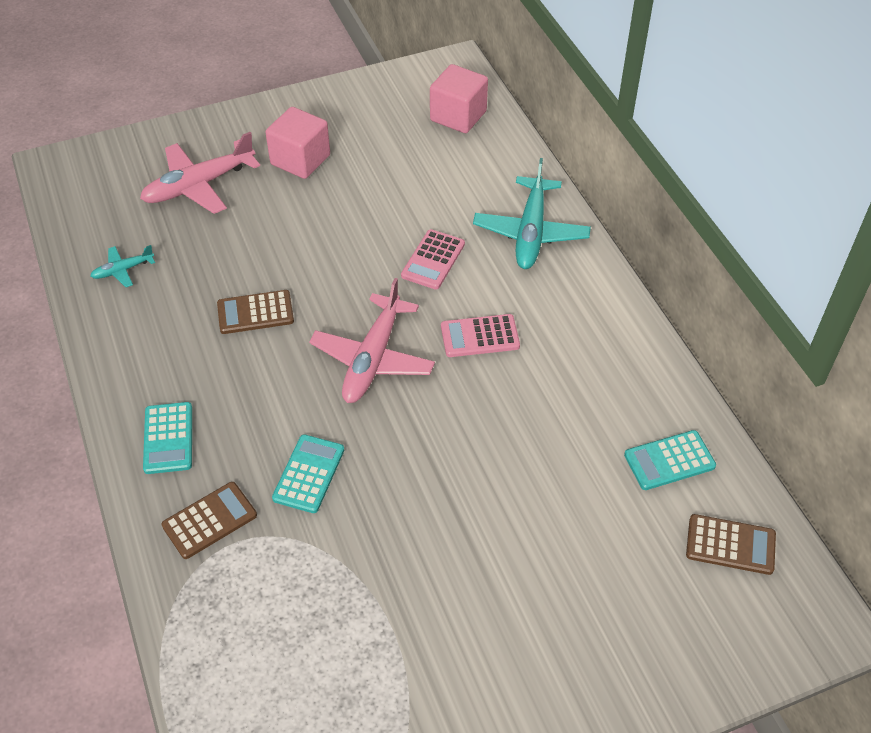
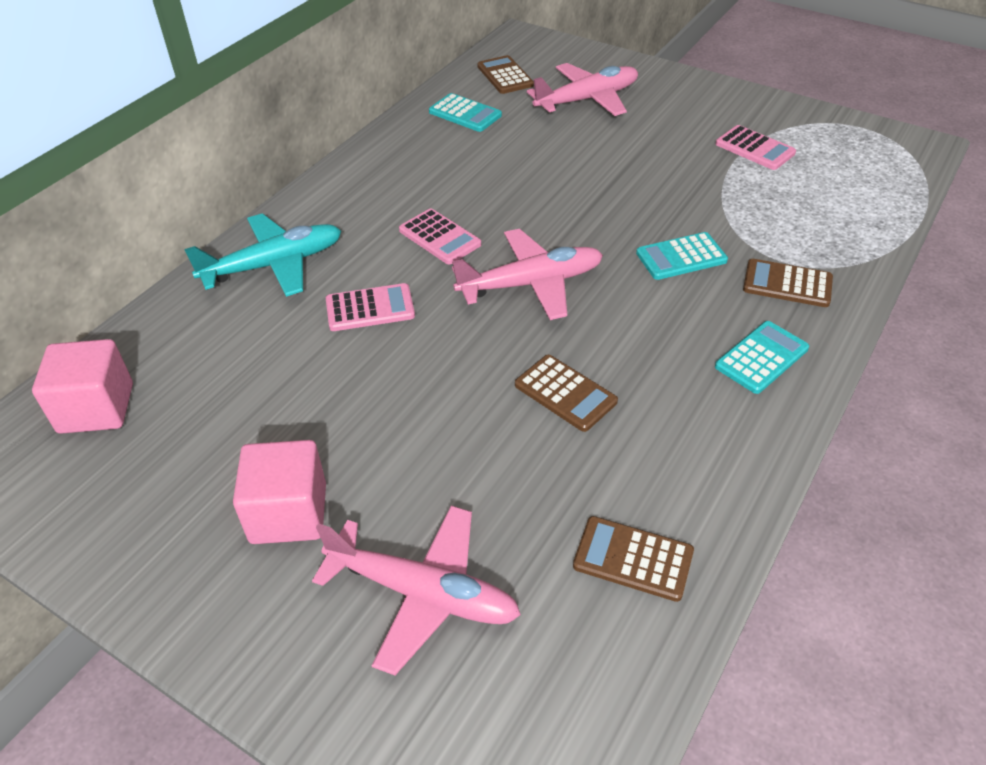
camera: 125 degrees left, 5 degrees down
turquoise plane [90,245,155,287] -> brown calculator [573,516,694,602]
none -> pink plane [527,63,638,116]
none -> pink calculator [716,125,796,170]

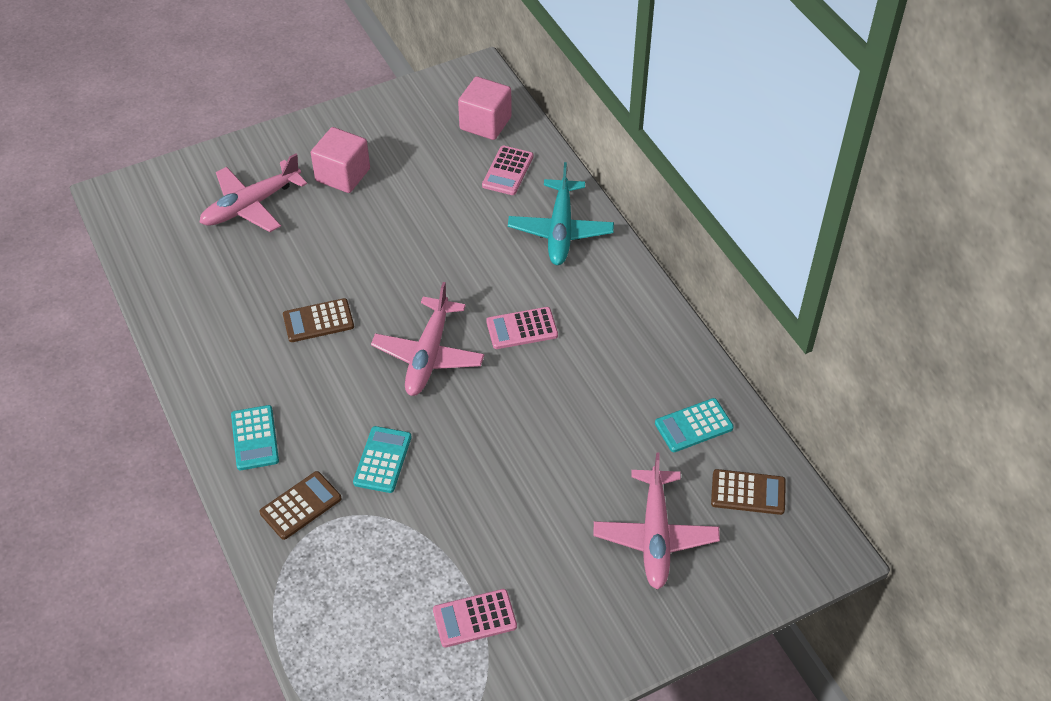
camera: 120 degrees right, 5 degrees up
pink calculator [326,283,415,331] -> pink calculator moved to [482,146,533,195]
brown calculator [573,516,694,602] -> none

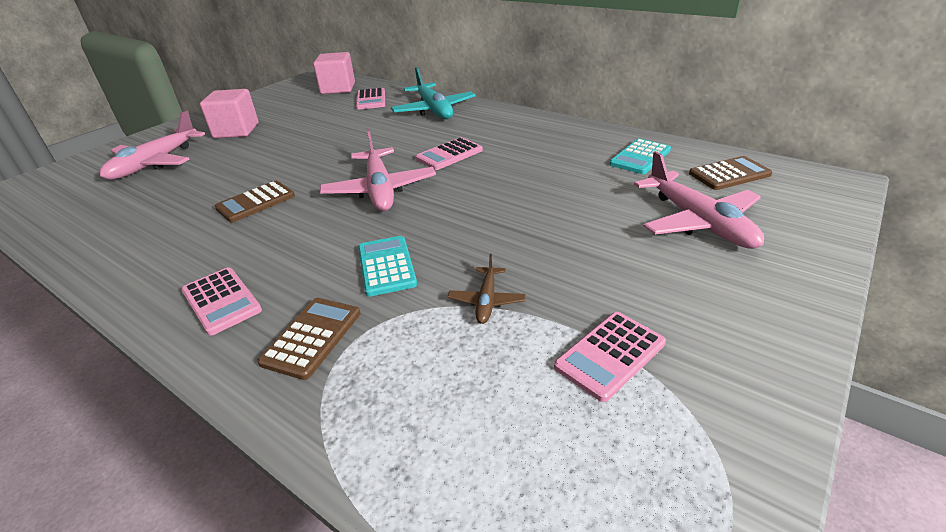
camera: 25 degrees left, 15 degrees down
turquoise calculator [231,405,279,470] -> pink calculator [181,267,262,336]
none -> brown plane [448,254,526,324]

